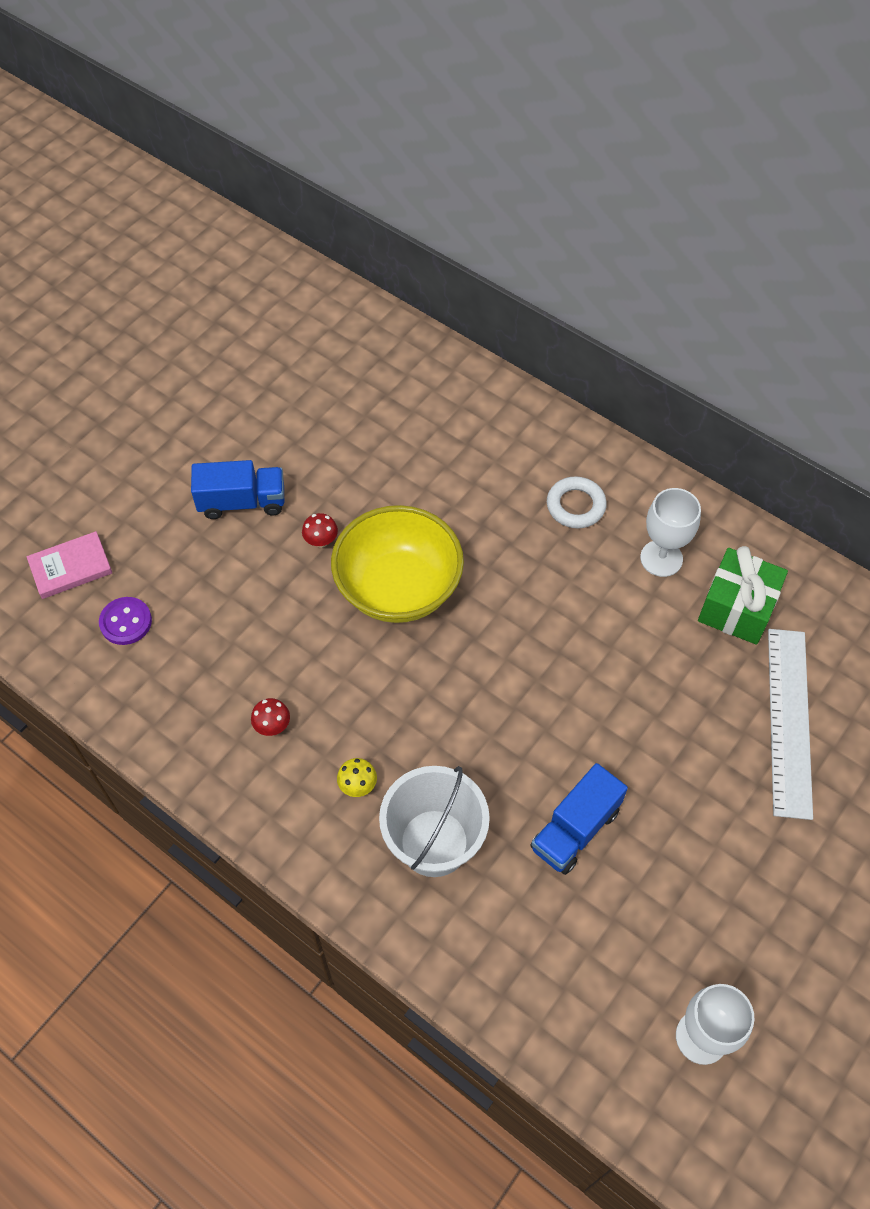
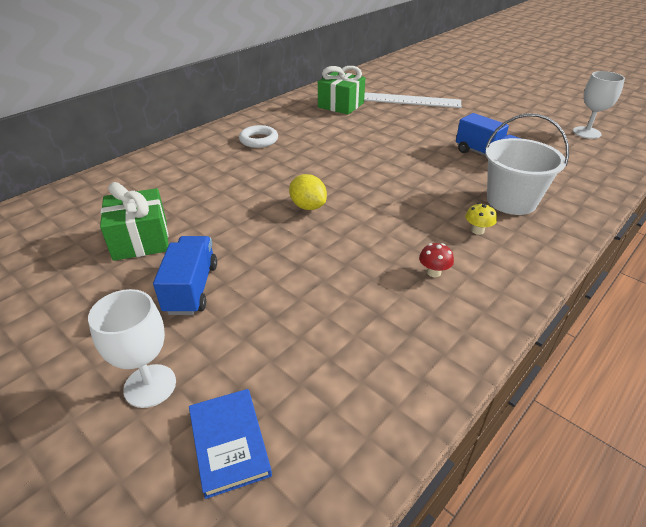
camera: 85 degrees left, 20 degrees down
pink book [26,531,112,599] -> blue book [189,389,272,499]
purple button [99,597,152,645] -> none
red mushroom [302,513,338,547] -> none
yellow bowl [331,505,464,623] -> yellow lemon [289,174,327,210]
white goblet [640,488,701,577] -> white goblet moved to [88,289,176,408]
none -> green gift [100,182,168,261]

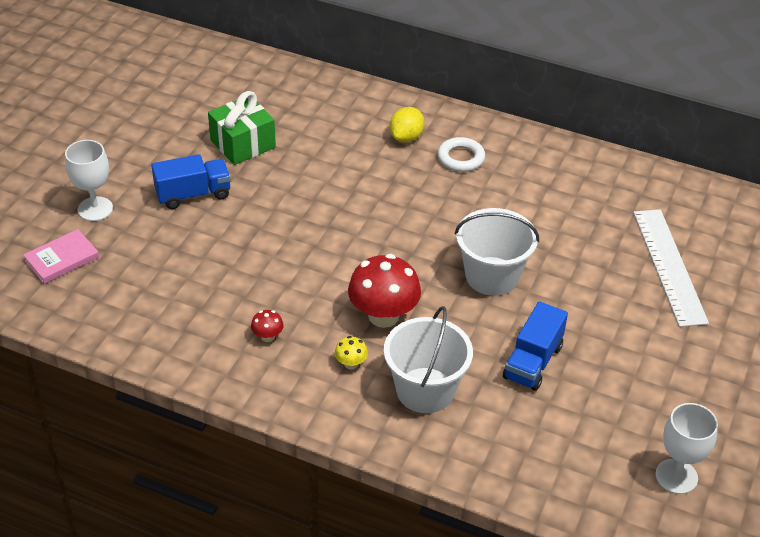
camera: 70 degrees right, 5 degrees up
blue book [189,389,272,499] -> pink book [23,229,99,284]
yellow lemon [289,174,327,210] -> yellow lemon moved to [390,107,424,142]
green gift [318,66,365,115] -> none
none -> red mushroom [348,254,421,328]
none -> white bucket [455,208,539,296]

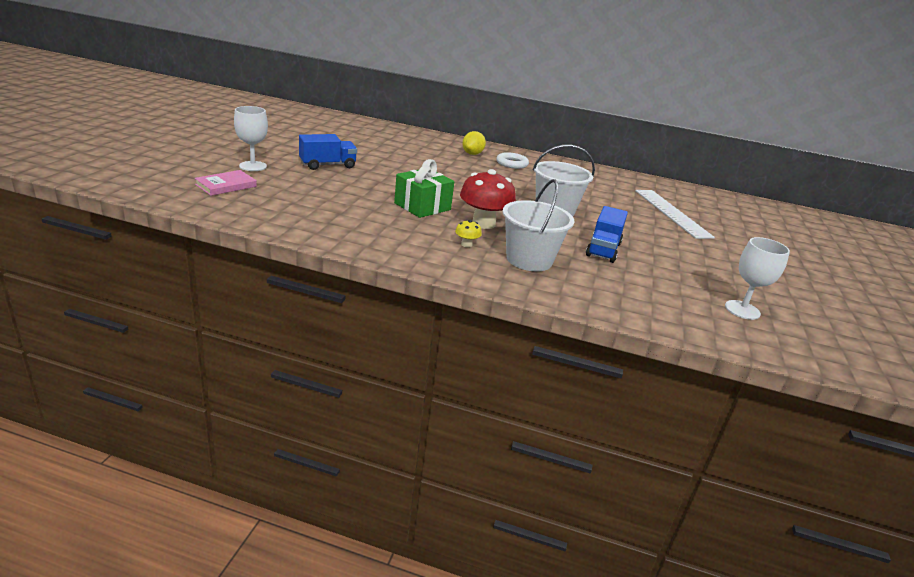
camera: 10 degrees left, 15 degrees down
green gift [208,91,276,165] -> green gift moved to [394,159,454,218]
red mushroom [251,310,284,342] -> none

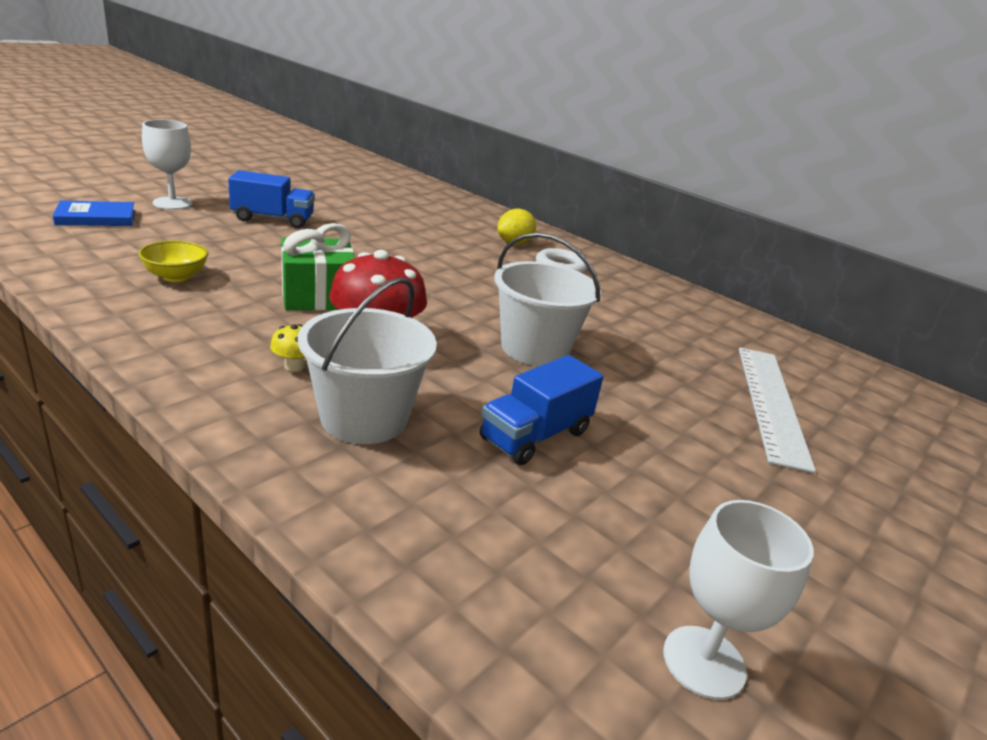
camera: 25 degrees right, 0 degrees up
pink book [194,170,257,196] -> blue book [53,201,135,226]
none -> yellow bowl [138,240,208,282]

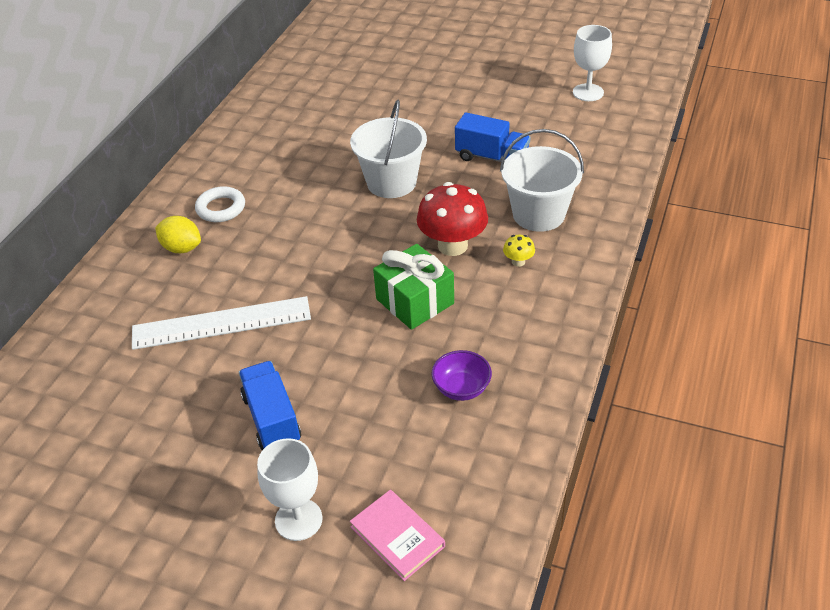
camera: 105 degrees left, 15 degrees up
blue book [53,201,135,226] -> pink book [350,490,445,581]
yellow bowl [138,240,208,282] -> purple bowl [431,350,492,401]
white ruler [739,347,816,473] -> white ruler moved to [132,296,311,350]

